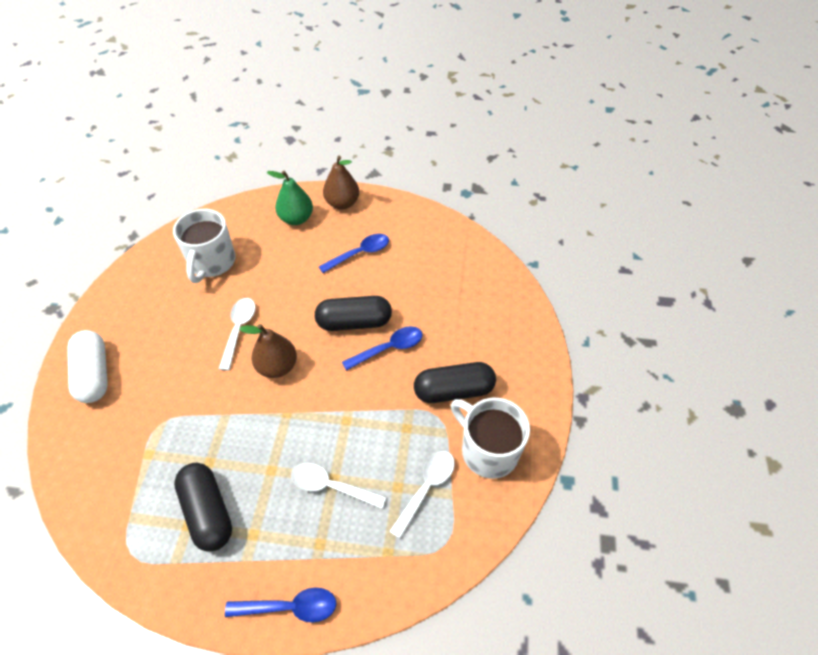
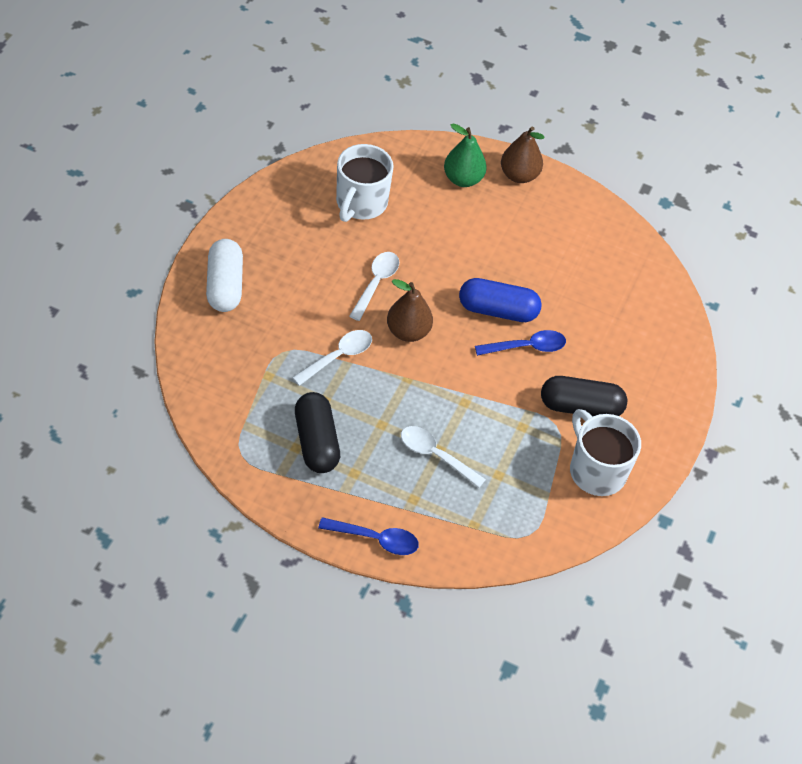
camera: 10 degrees right, 0 degrees up
black capsule [315,296,392,331] -> blue capsule [459,278,542,322]
blue spoon [319,234,389,273] -> none
white spoon [389,451,455,539] -> white spoon moved to [292,330,372,386]

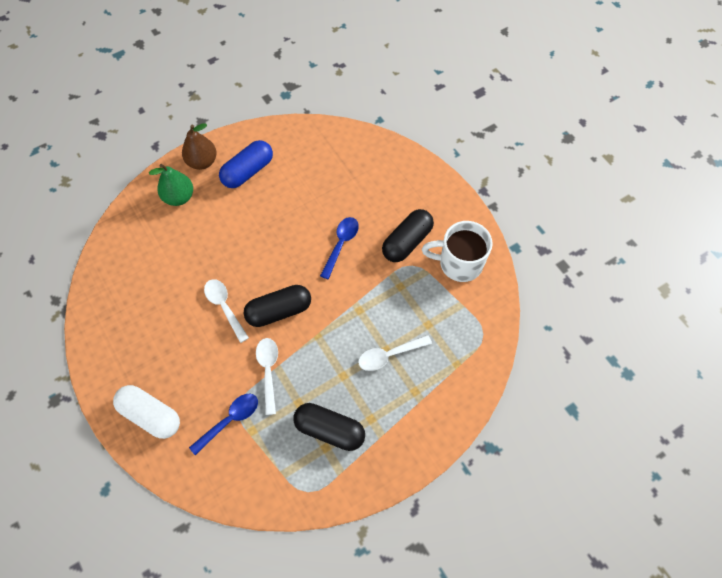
camera: 50 degrees left, 10 degrees up
blue spoon [318,517,419,555] -> blue spoon moved to [189,394,258,455]
white mug [336,144,394,222] -> none
brown pear [387,279,433,342] -> black capsule [244,285,311,327]
blue capsule [459,278,542,322] -> blue capsule moved to [219,140,273,188]

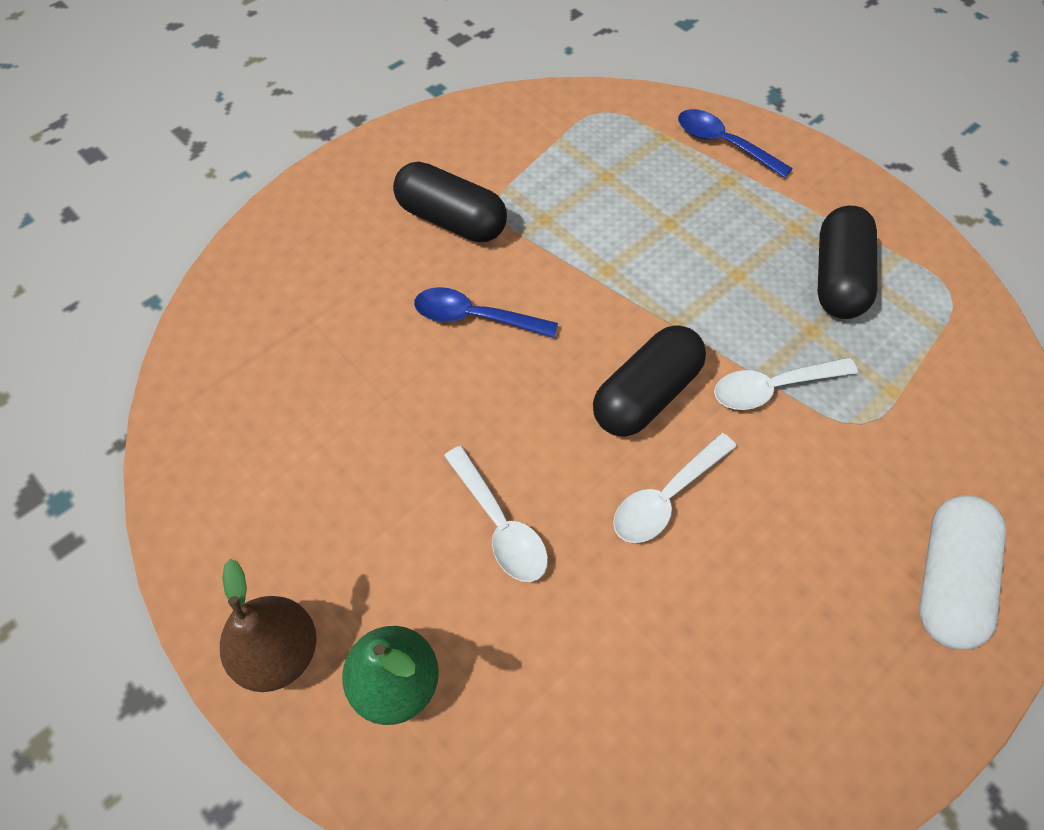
camera: 100 degrees left, 5 degrees down
blue spoon [189,394,258,455] -> blue spoon moved to [678,109,793,178]
blue capsule [219,140,273,188] -> none
black capsule [244,285,311,327] -> black capsule turned 75 degrees clockwise [593,325,706,437]
white spoon [358,335,432,371] -> white spoon moved to [444,446,548,582]
white mug [422,221,493,282] -> none

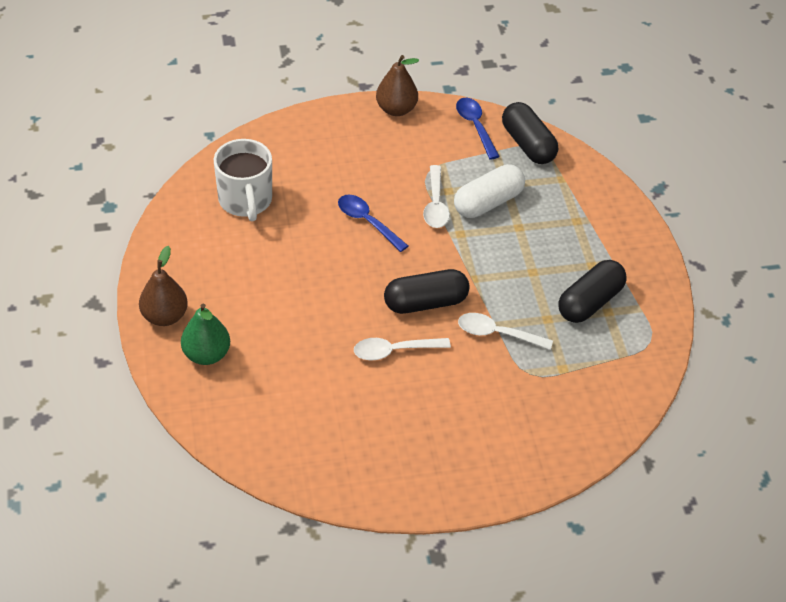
camera: 30 degrees right, 10 degrees down
black capsule [393,161,507,242] -> black capsule moved to [502,102,558,164]
white spoon [444,446,548,582] -> white spoon moved to [423,165,450,228]
blue spoon [678,109,793,178] -> blue spoon moved to [456,98,500,160]
white capsule [919,495,1006,650] -> white capsule moved to [454,164,525,218]
none -> white mug [214,139,272,221]
none -> brown pear [376,55,419,116]

